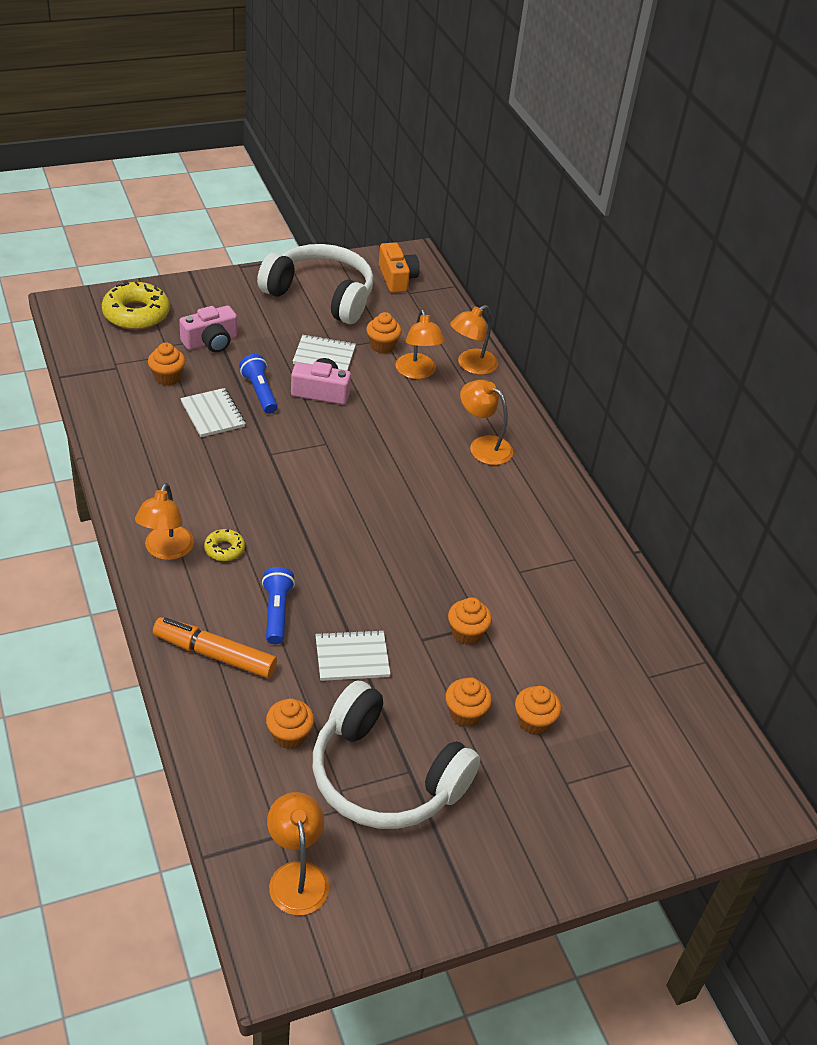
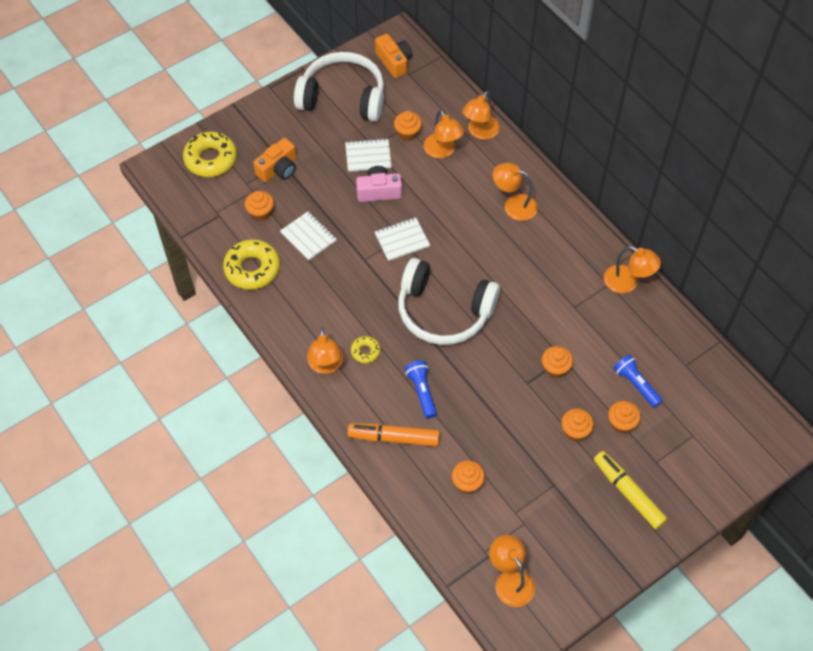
camera: 10 degrees left, 15 degrees up
pink camera [179,306,237,353] -> orange camera [253,138,296,182]
blue flashlight [239,354,278,414] -> blue flashlight moved to [613,354,663,408]
white headphones [313,681,480,829] -> white headphones moved to [398,258,500,345]
white notebook [315,630,390,681] -> white notebook moved to [374,217,430,261]
none -> yellow donut [223,239,280,290]
none -> yellow marker [594,451,668,530]
none -> orange lamp [604,246,661,293]

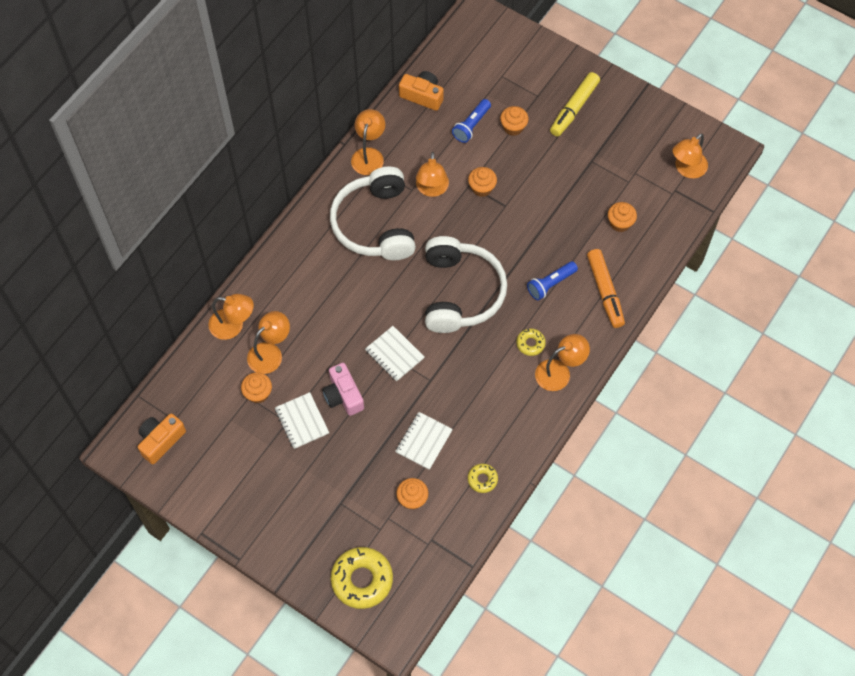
camera: 110 degrees left, 5 degrees up
yellow donut [223,239,280,290] -> yellow donut [468,464,498,493], size x0.51
orange camera [253,138,296,182] -> orange camera moved to [399,71,444,111]
white headphones [294,52,384,121] -> white headphones moved to [330,166,416,260]
orange lamp [493,163,538,221] -> orange lamp moved to [416,152,449,197]
orange cupcake [561,409,594,441] -> none

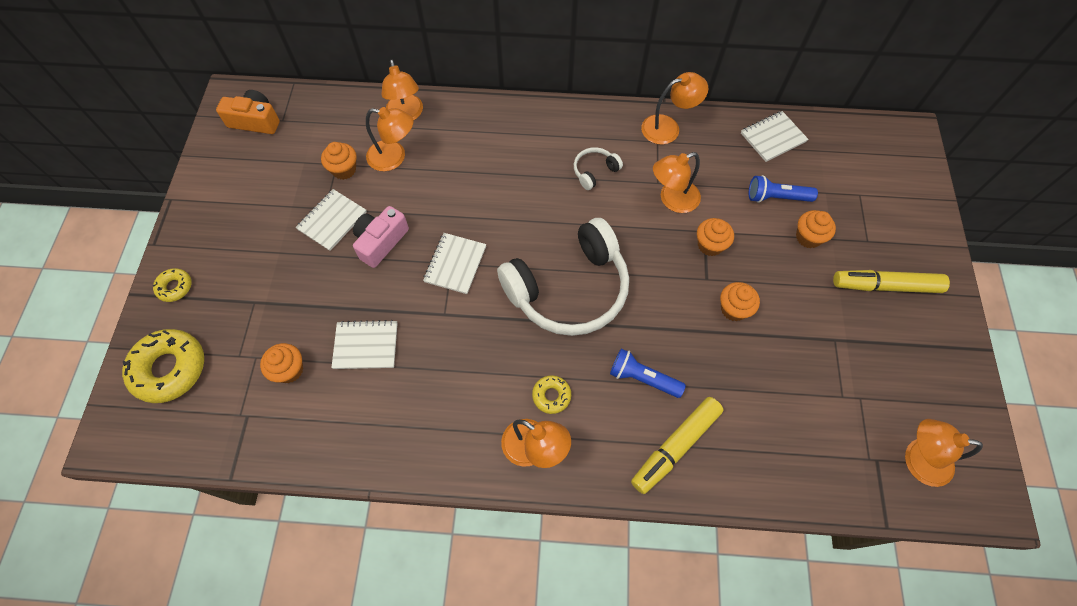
camera: 60 degrees right, 0 degrees up
white headphones [330,166,416,260] -> white headphones [574,147,623,190], size x0.42
orange camera [399,71,444,111] -> white notebook [741,111,808,162]
yellow donut [468,464,498,493] -> yellow donut moved to [153,268,192,302]
orange marker [587,249,625,328] -> yellow marker [631,397,724,494]
orange cupcake [608,202,637,232] -> orange cupcake moved to [720,282,760,321]

